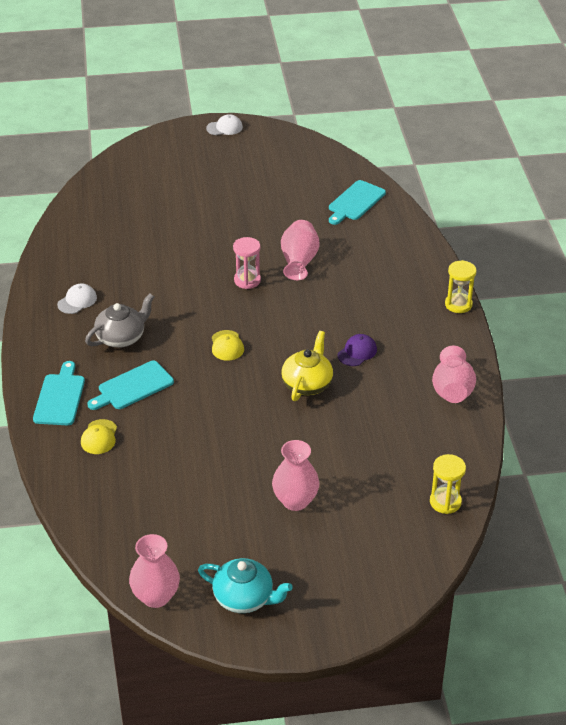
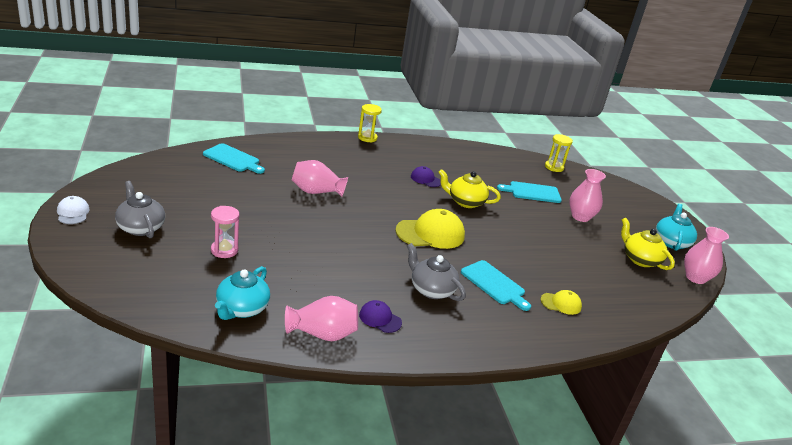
camera: 100 degrees left, 10 degrees down
turquoise cutting board [33,361,85,425] -> turquoise cutting board moved to [497,181,562,203]
white cap [57,284,97,314] -> purple cap [359,300,402,333]
yellow cap [212,330,244,361] -> yellow cap [395,209,465,249], size x1.89
pink hourglass [233,237,261,289] -> pink hourglass moved to [211,206,239,258]
pink vase [432,346,476,403] -> pink vase moved to [285,296,358,341]
none -> grey teapot [115,181,165,238]
none -> turquoise teapot [215,266,270,320]
none -> yellow teapot [621,218,675,270]

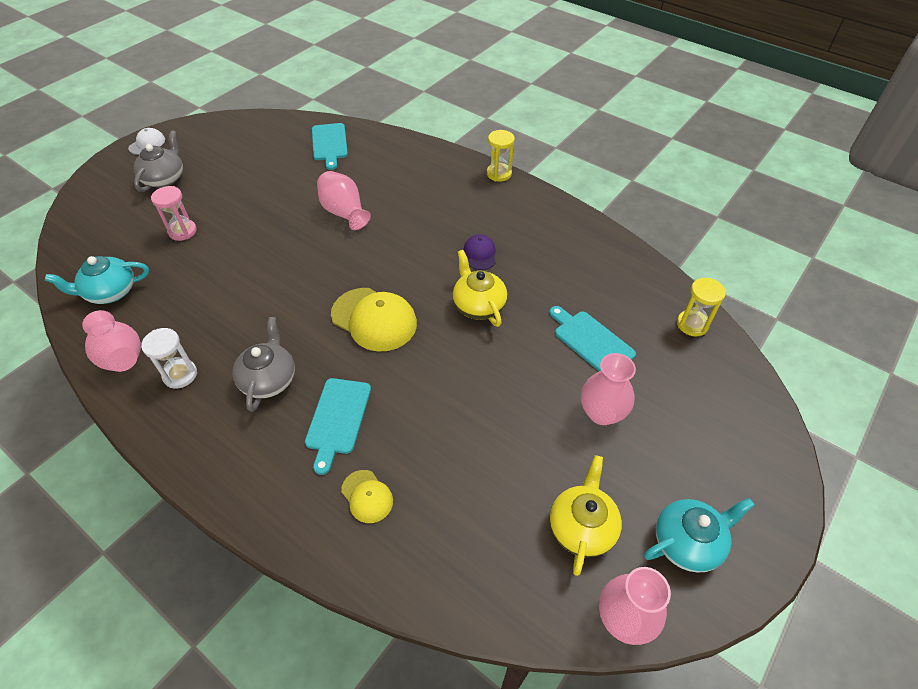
camera: 55 degrees right, 20 degrees up
purple cap [359,300,402,333] -> white hourglass [141,328,197,388]

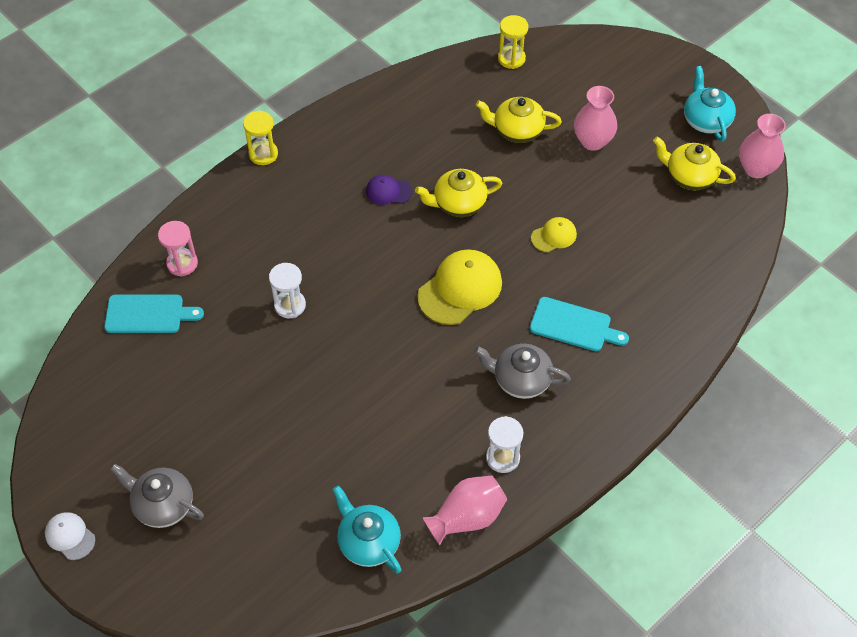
camera: 80 degrees left, 5 degrees up
turquoise teapot [45,256,149,304] -> turquoise teapot turned 150 degrees clockwise [332,485,402,573]
pink hourglass [151,186,197,241] -> pink hourglass moved to [158,221,198,277]
pink vase [317,171,371,230] -> white hourglass [269,263,306,318]
yellow cap [341,470,393,523] -> yellow cap moved to [531,217,577,252]
turquoise cutting board [549,306,636,371] -> yellow teapot [476,97,562,143]

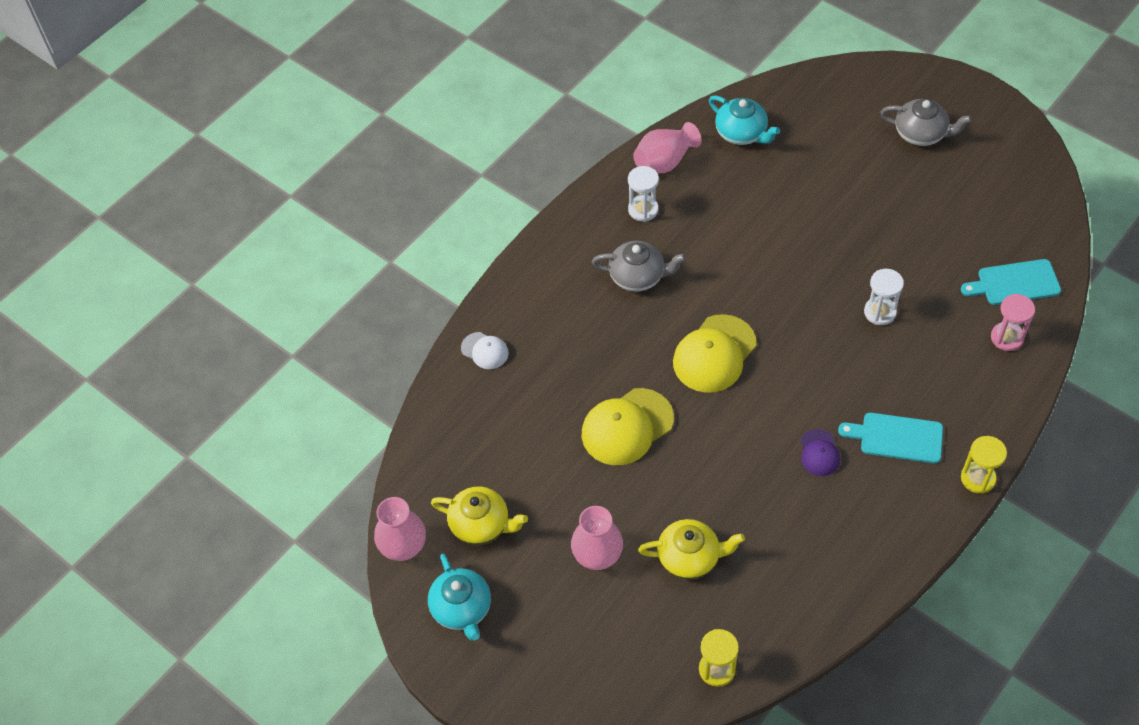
camera: 175 degrees right, 0 degrees up
white cap [45,512,95,560] -> white cap moved to [461,332,509,369]
purple cap [366,175,412,205] -> purple cap turned 90 degrees clockwise [801,429,840,476]
yellow teapot [415,169,502,217] -> none
turquoise cutting board [530,297,629,352] -> turquoise cutting board moved to [838,413,943,463]
yellow cap [531,217,577,252] -> yellow cap [582,388,674,465], size x1.89

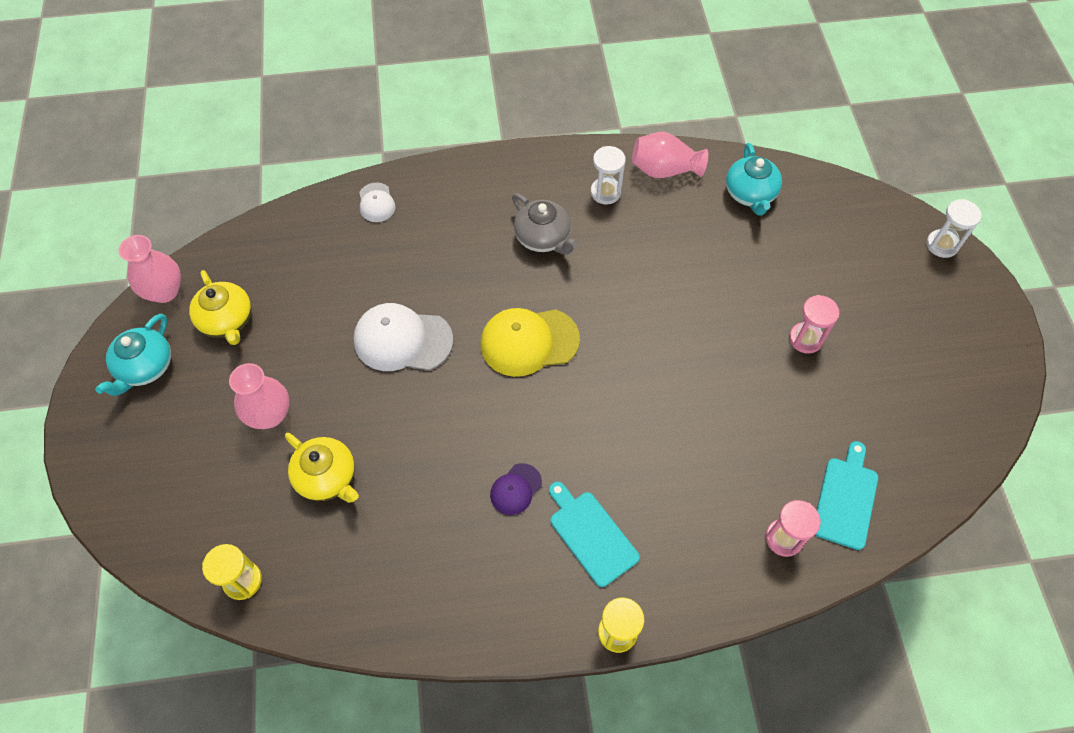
camera: 40 degrees right, 5 degrees up
yellow cap [582,388,674,465] -> white cap [354,303,453,371]
white hourglass [864,269,904,325] -> white hourglass moved to [926,199,982,258]
grey teapot [880,99,972,146] -> none
turquoise cutting board [961,259,1061,305] -> turquoise cutting board turned 75 degrees clockwise [815,441,878,550]
none -> pink hourglass [789,295,840,354]

